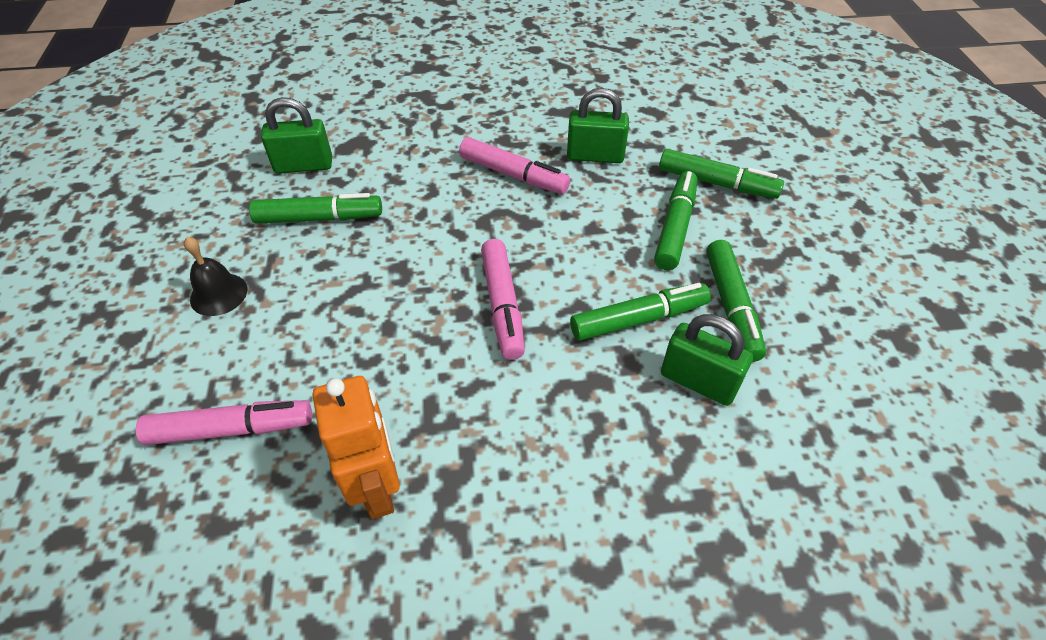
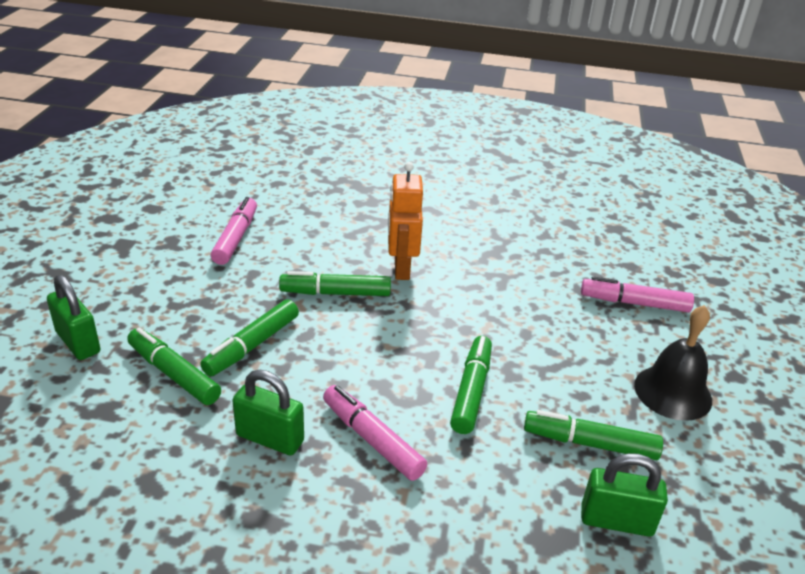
camera: 165 degrees left, 15 degrees down
black bell [184,237,247,316] -> black bell [634,305,712,421], size x1.54
orange robot [312,376,400,519] -> orange robot moved to [388,162,423,280]
pink marker [481,239,525,360] -> pink marker moved to [211,197,257,265]
green padlock [661,314,753,406] -> green padlock moved to [47,275,101,360]
green marker [706,240,766,362] -> green marker moved to [450,336,492,434]

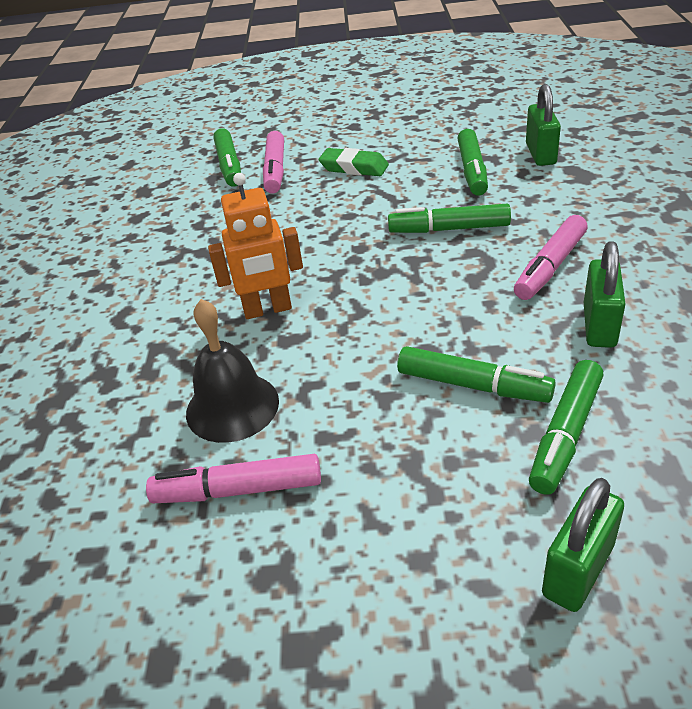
camera: 95 degrees left, 5 degrees up
green marker [279,271,391,296] -> green marker moved to [213,128,241,187]
black bell [634,305,712,421] -> black bell moved to [186,299,279,443]
none -> green eraser [319,148,389,176]

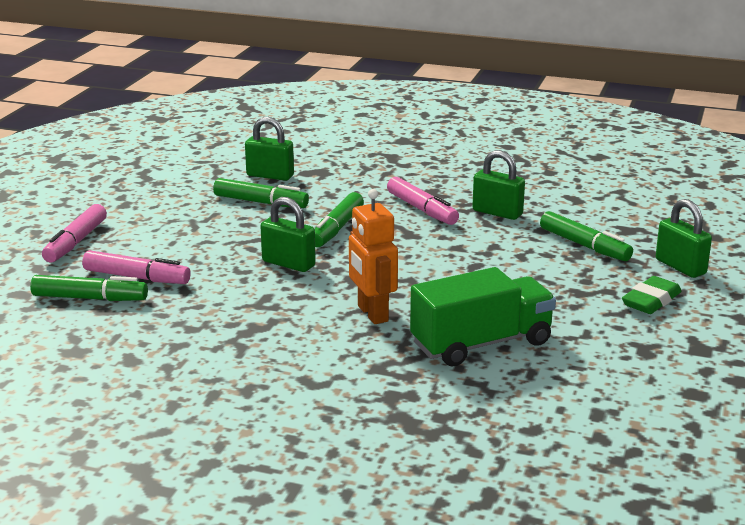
camera: 75 degrees left, 15 degrees down
pink marker [146,454,321,503] -> pink marker moved to [42,204,107,263]
black bell [186,299,279,443] -> green truck [410,267,556,366]
orange robot [208,173,303,319] -> orange robot turned 150 degrees clockwise [349,189,398,324]
green eraser [319,148,389,176] -> green eraser moved to [622,276,682,314]
green marker [397,346,556,403] -> none
none -> green padlock [260,197,316,272]

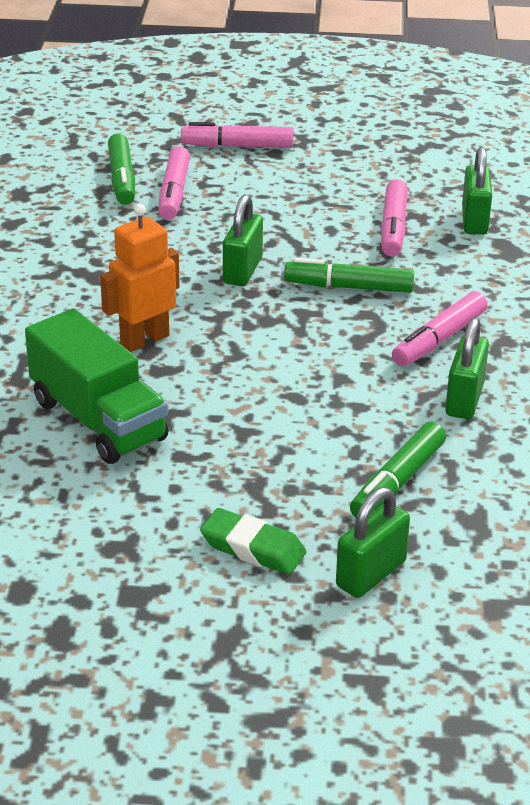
camera: 75 degrees right, 10 degrees up
green marker [213,178,309,208] -> pink marker [381,179,408,256]

